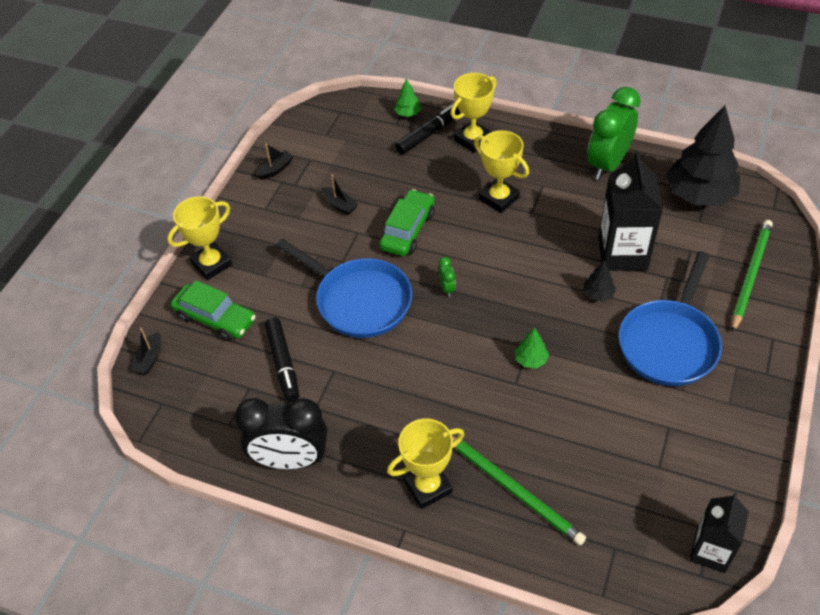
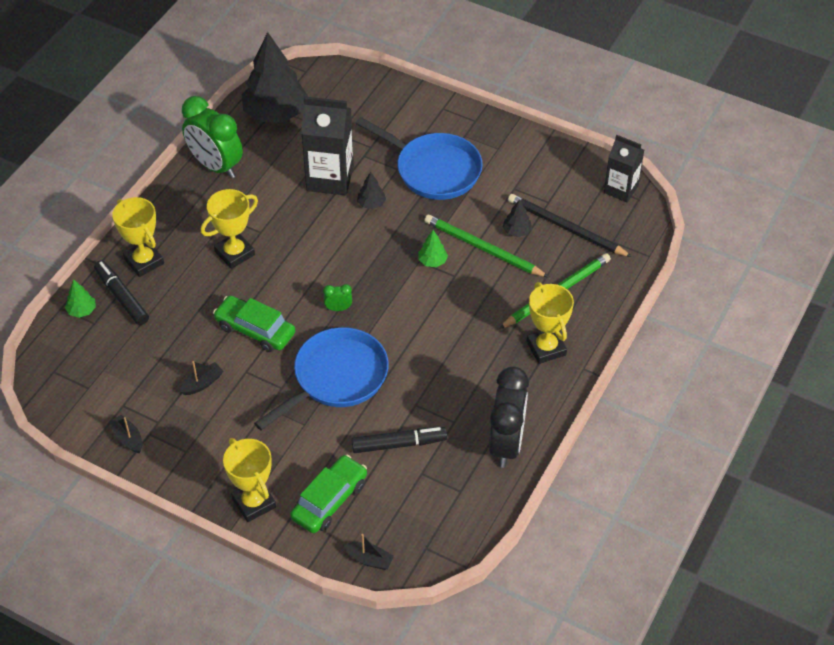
camera: 85 degrees left, 0 degrees up
green pencil [732,220,773,333] -> green pencil moved to [424,215,548,277]
none -> black tree [503,199,532,237]
none -> black pencil [508,194,632,257]

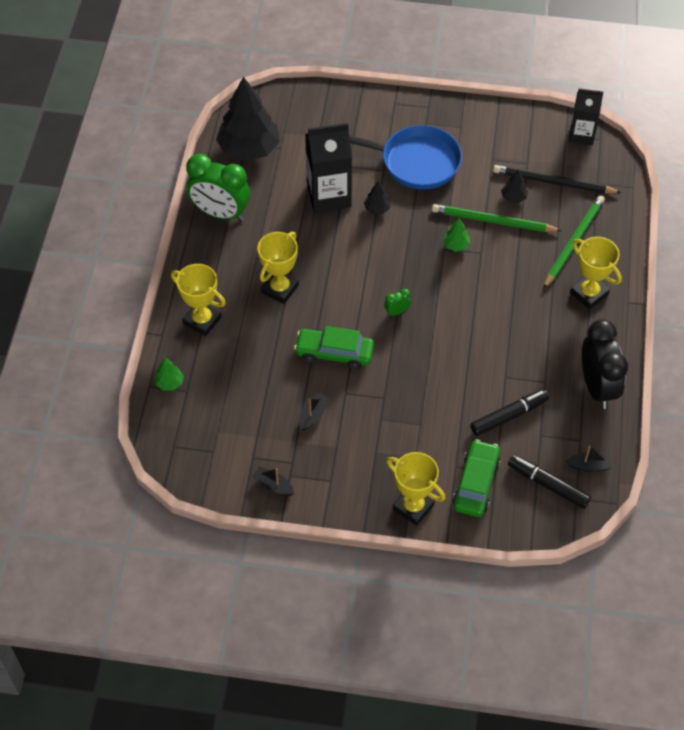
camera: 20 degrees left, 5 degrees up
black marker [94,260,149,325] -> black marker moved to [508,455,591,509]
blue pan [254,327,389,430] -> none
black boat [343,534,394,570] -> black boat moved to [566,445,612,472]

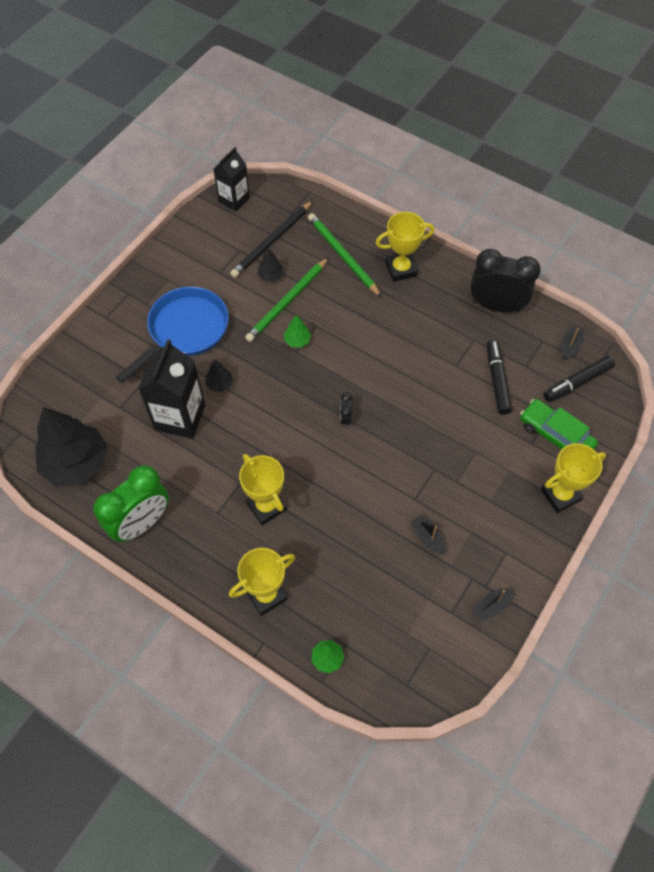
camera: 65 degrees left, 5 degrees up
green car [294,326,374,370] -> none
green clock [384,288,411,316] -> black clock [340,392,352,427]

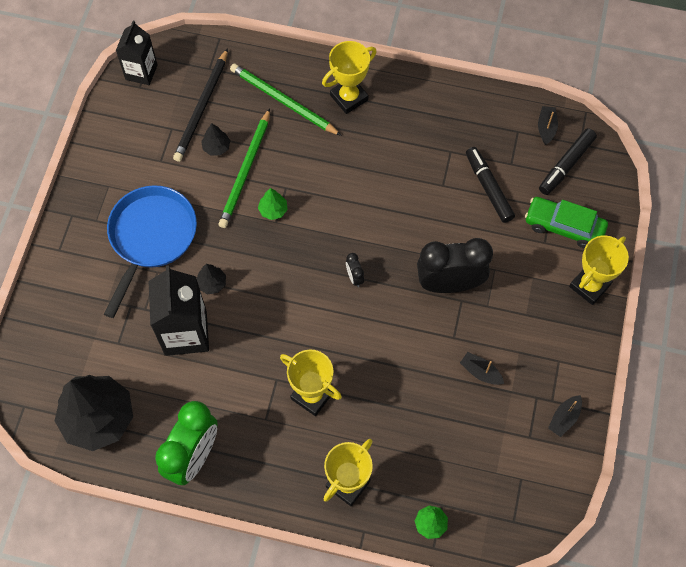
camera: 20 degrees left, 5 degrees up
black clock [470,249,541,312] -> black clock moved to [417,238,493,293]

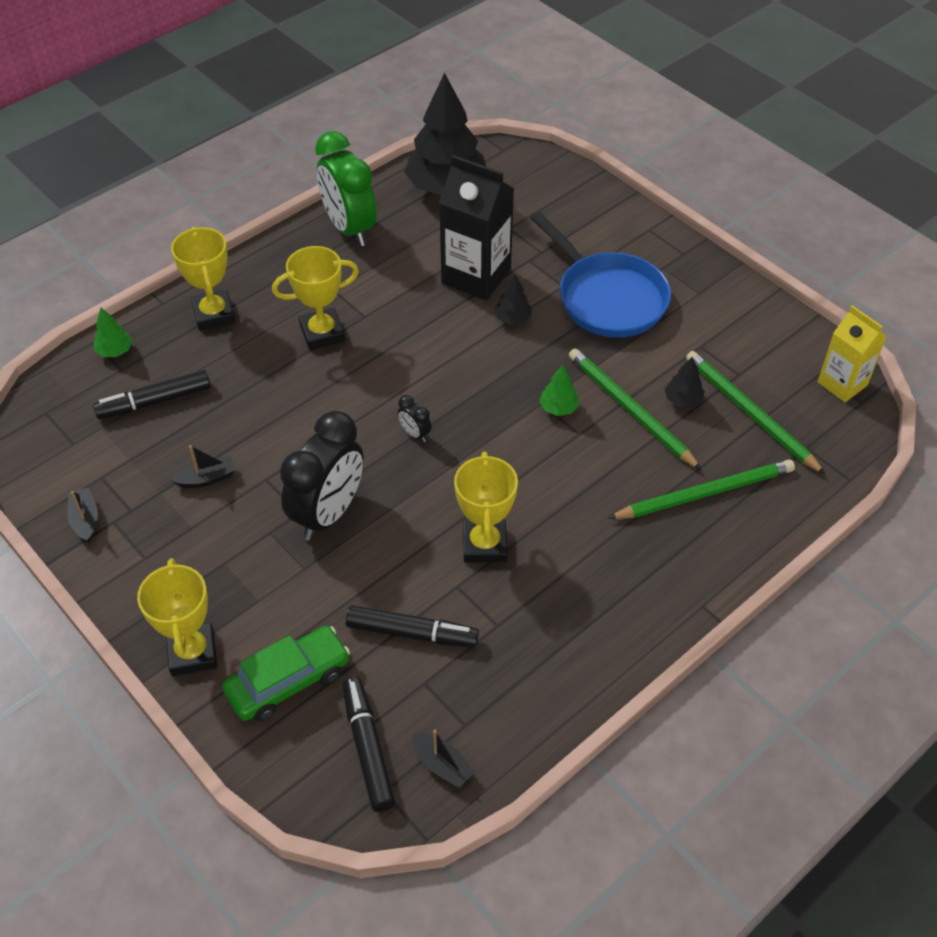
camera: 125 degrees right, 15 degrees down
black carton [116,21,158,85] -> yellow carton [818,305,887,402]
black pencil [173,48,228,162] -> green pencil [686,351,826,475]
yellow trophy [322,41,377,114] -> yellow trophy moved to [454,451,518,563]
black clock [346,253,364,287] -> black clock turned 150 degrees counterclockwise [398,395,432,442]
none -> black marker [93,370,211,419]

